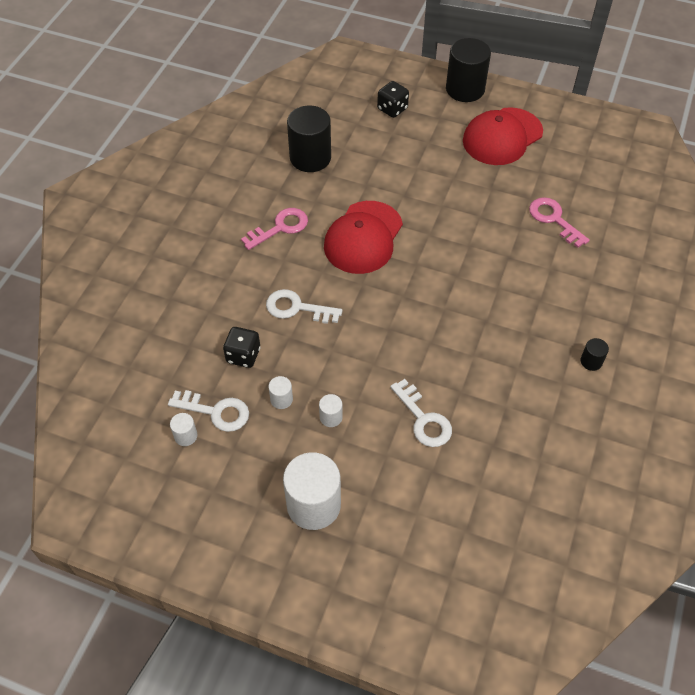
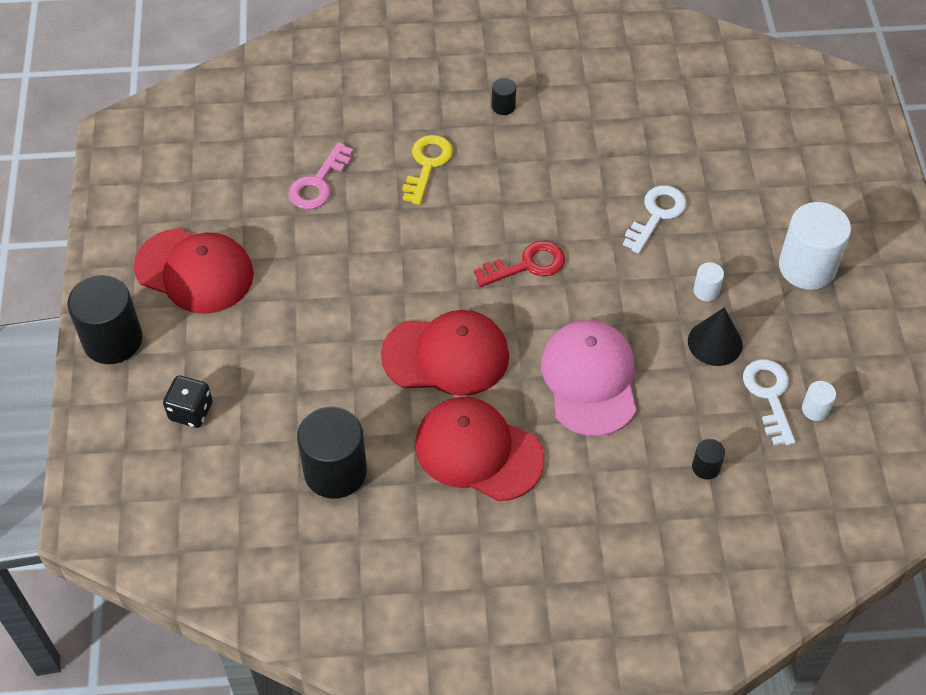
camera: 115 degrees left, 0 degrees up
black dice [223,327,261,368] -> none
pink key [241,208,308,250] -> red cap [415,397,545,501]
white key [266,289,343,324] -> pink cap [541,320,636,436]
white cylinder [268,376,293,409] -> black cone [688,307,743,366]
none -> yellow key [402,135,453,205]
none -> red key [474,241,565,287]
none -> black cylinder [692,439,725,480]

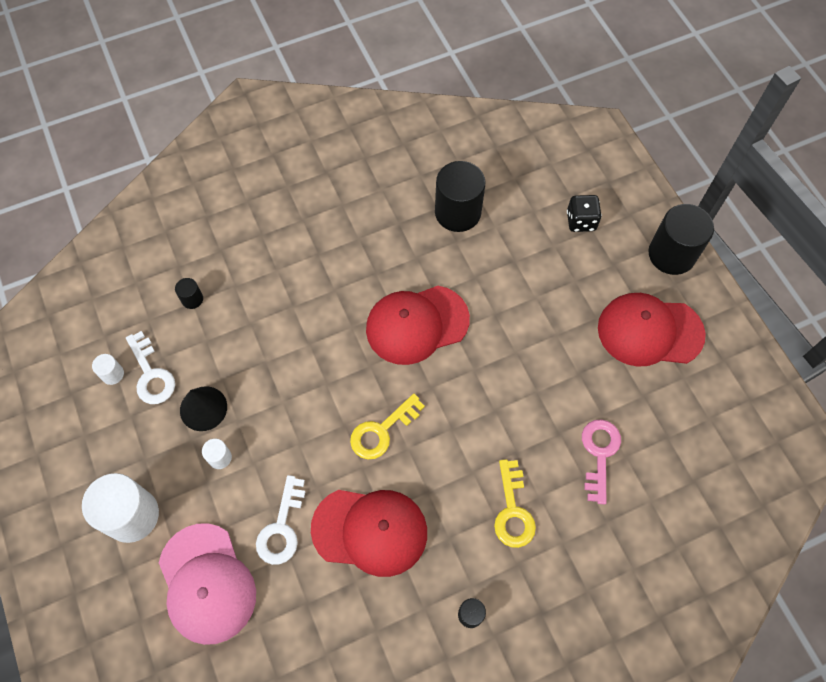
camera: 160 degrees right, 10 degrees up
red cap [415,397,545,501] -> red cap moved to [311,490,427,577]
red key [474,241,565,287] -> yellow key [350,394,425,459]
pink cap [541,320,636,436] -> pink cap moved to [159,523,256,645]

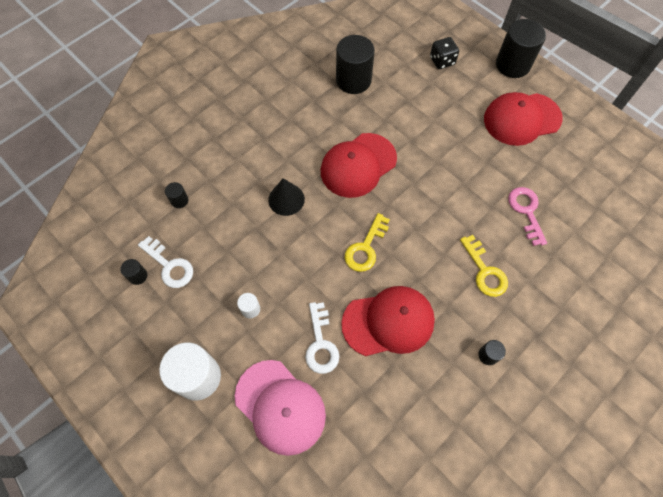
camera: 20 degrees left, 0 degrees up
white cylinder [92,354,124,385] -> black cylinder [120,259,147,285]
black cone [180,386,227,431] -> black cone moved to [268,178,305,216]

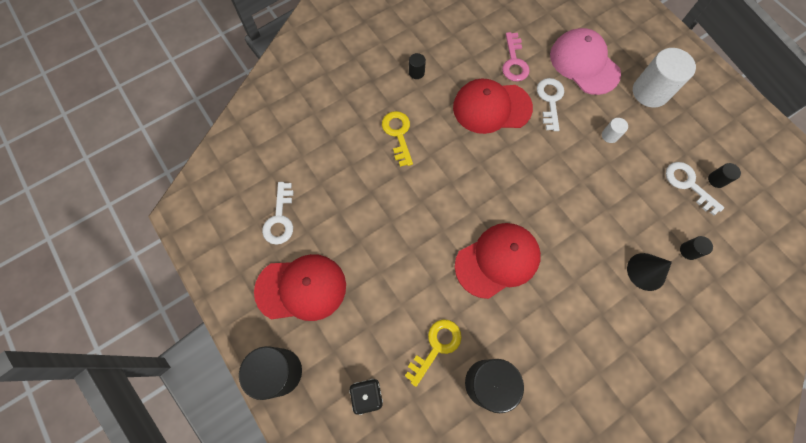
camera: 170 degrees left, 5 degrees up
black cone [268,178,305,216] -> black cone moved to [627,253,672,291]
yellow key [345,213,390,272] -> yellow key moved to [405,319,462,387]
pink key [508,187,547,246] -> pink key moved to [502,32,530,82]
none -> white key [262,182,294,245]

